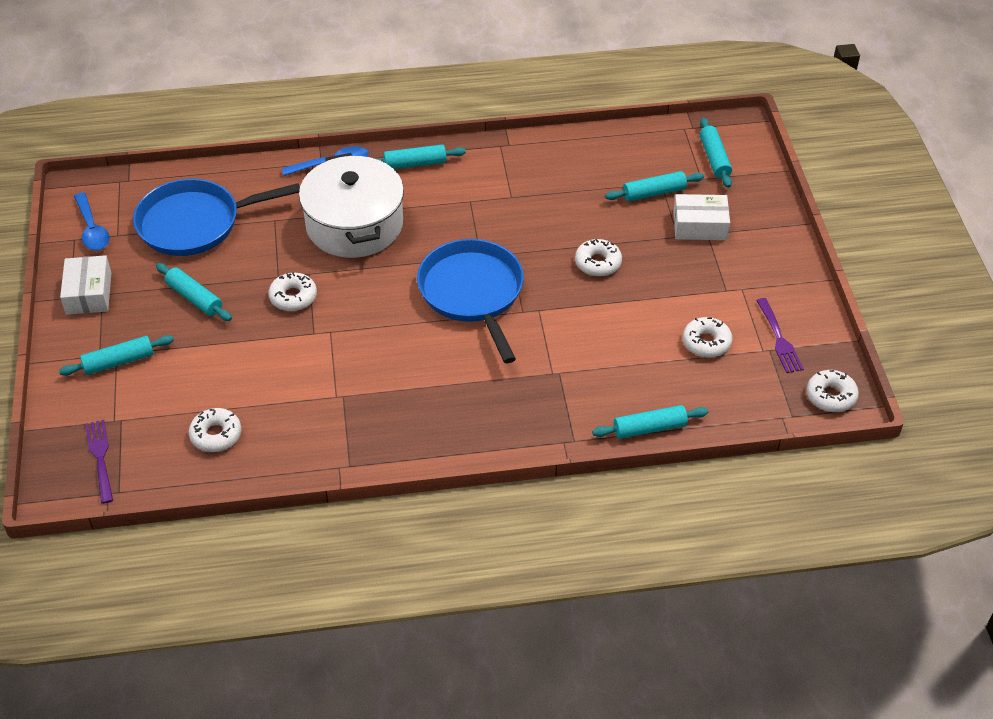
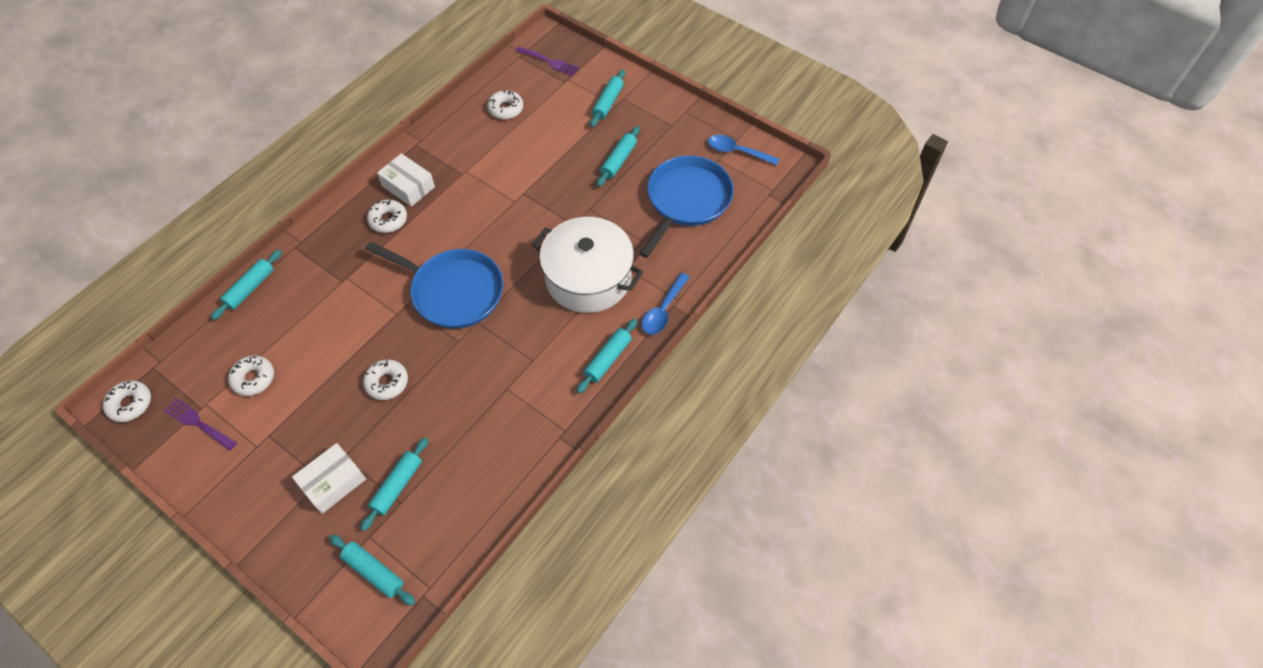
camera: 135 degrees right, 10 degrees up
white box [60,255,111,315] -> white box moved to [377,153,435,207]
turquoise rolling pin [156,263,232,321] -> turquoise rolling pin turned 60 degrees counterclockwise [597,126,640,187]
white donut [268,273,317,311] -> white donut moved to [367,199,407,233]

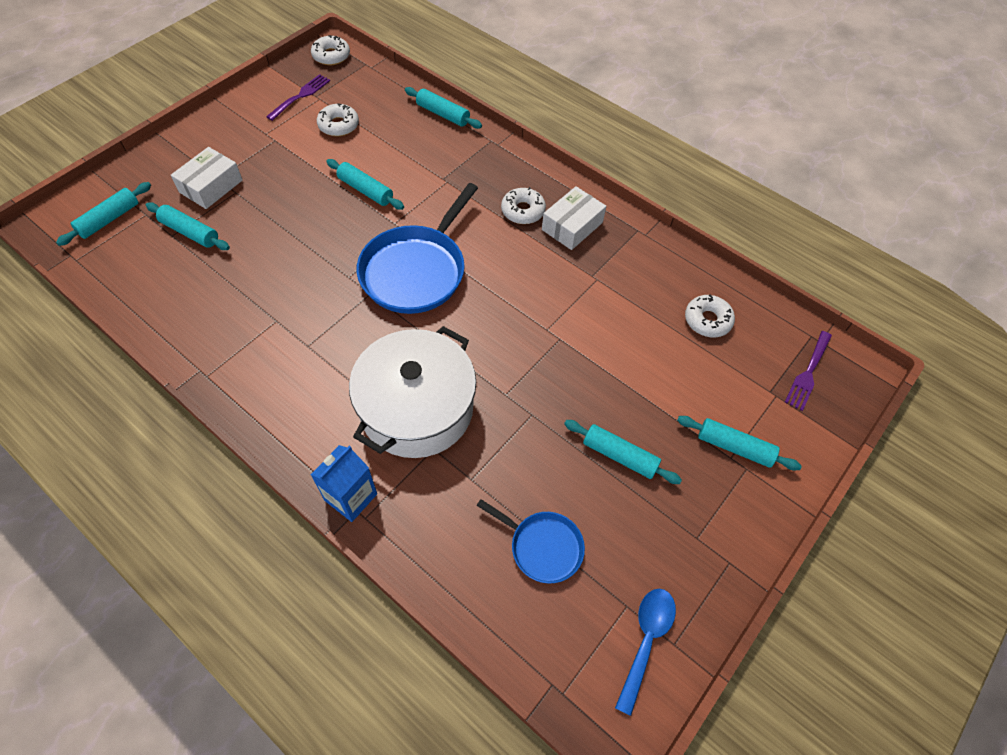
camera: 90 degrees right, 0 degrees up
white box [292,443,366,514] -> white box turned 75 degrees clockwise [171,147,242,209]
white donut [363,359,408,400] -> none
turquoise rolling pin [577,319,638,393] -> turquoise rolling pin moved to [326,159,404,210]
blue pan [639,155,734,258] -> blue pan [476,499,585,584], size x0.55
blue spoon [641,273,690,335] -> blue carton [311,445,377,522]

